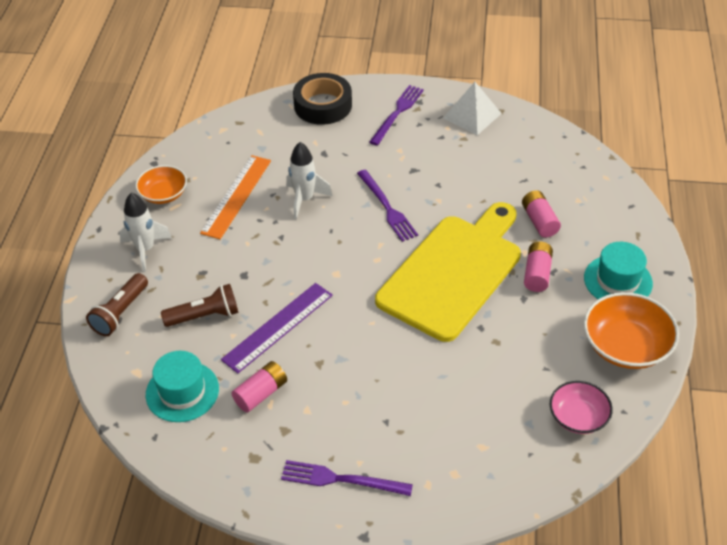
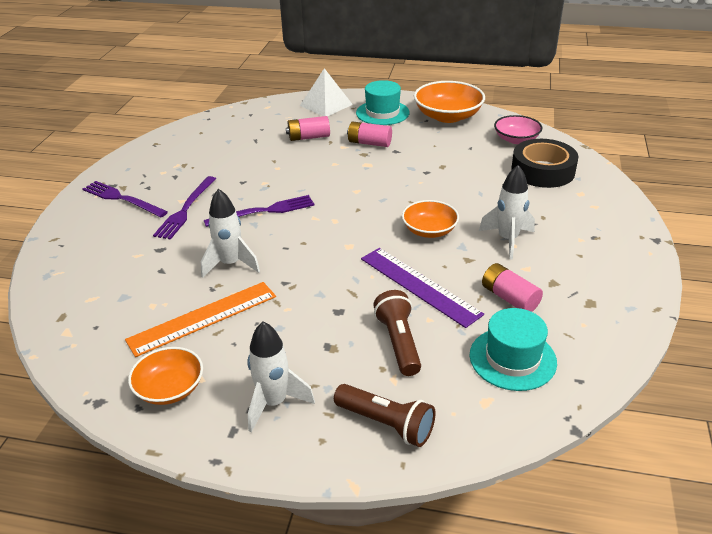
camera: 85 degrees left, 10 degrees down
orange ruler [200,155,271,239] -> orange ruler turned 60 degrees counterclockwise [125,282,276,357]
purple fork [281,460,413,496] -> purple fork moved to [153,176,216,240]
black tape [293,73,352,125] -> black tape moved to [512,139,578,188]
yellow cutting board [375,202,521,342] -> none
white pyramid [443,82,502,135] -> white pyramid moved to [300,68,353,116]
none -> orange bowl [402,200,459,238]
none -> white rocket [479,165,535,259]

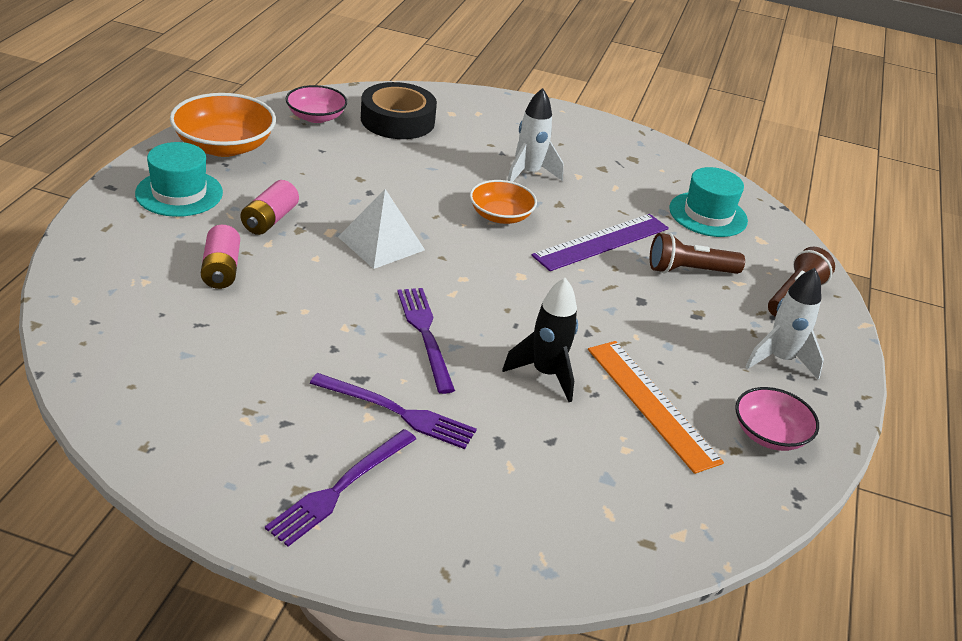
camera: 90 degrees left, 0 degrees up
orange bowl [128,347,203,405] -> pink bowl [735,387,819,451]
white rocket [201,189,260,278] -> black rocket [502,278,578,402]
white pyramid [300,68,353,116] -> white pyramid moved to [338,189,425,269]
pink battery [482,263,543,312] -> none

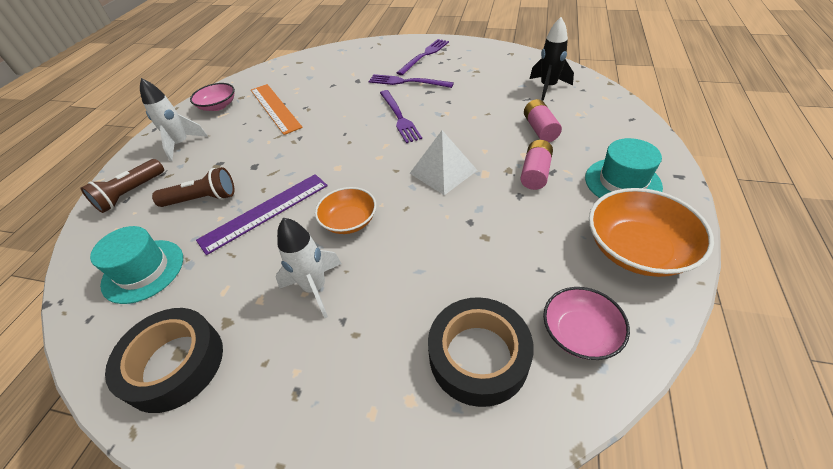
camera: 175 degrees left, 10 degrees up
black rocket [502,278,578,402] -> black rocket moved to [530,17,574,100]
none -> black tape [105,308,223,413]

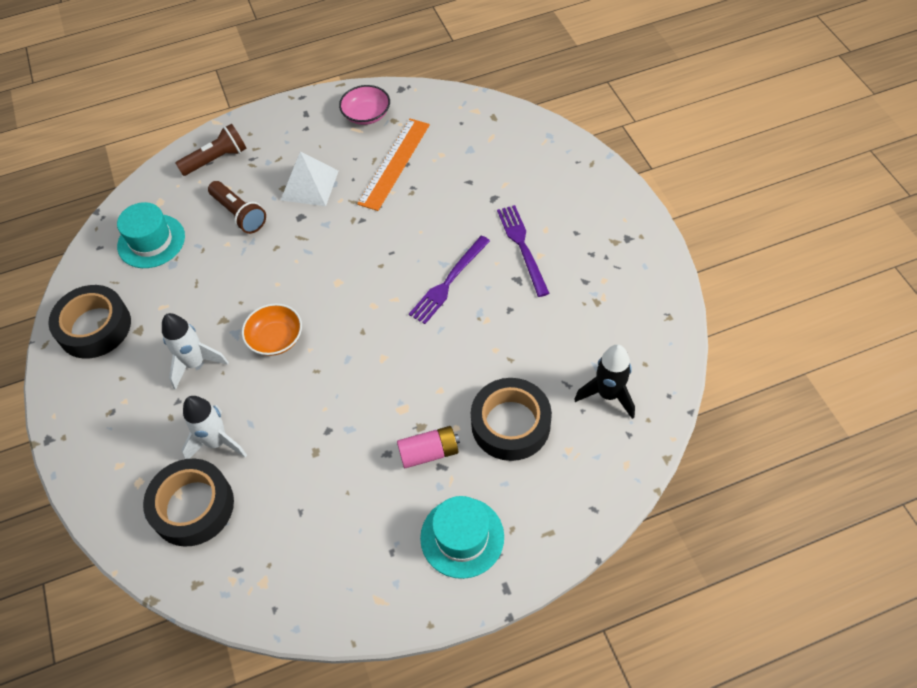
camera: 55 degrees right, 10 degrees up
brown flashlight [81,159,164,213] -> brown flashlight turned 150 degrees clockwise [175,124,247,176]
white rocket [140,78,208,161] -> white rocket moved to [182,396,247,459]
purple ruler [196,174,328,255] -> none
purple fork [396,39,449,75] -> none
white pyramid [409,130,478,195] -> white pyramid moved to [281,151,339,206]
pink battery [524,99,562,142] -> black tape [471,378,552,461]
pink bowl [543,287,630,360] -> none
orange bowl [589,188,714,277] -> none

